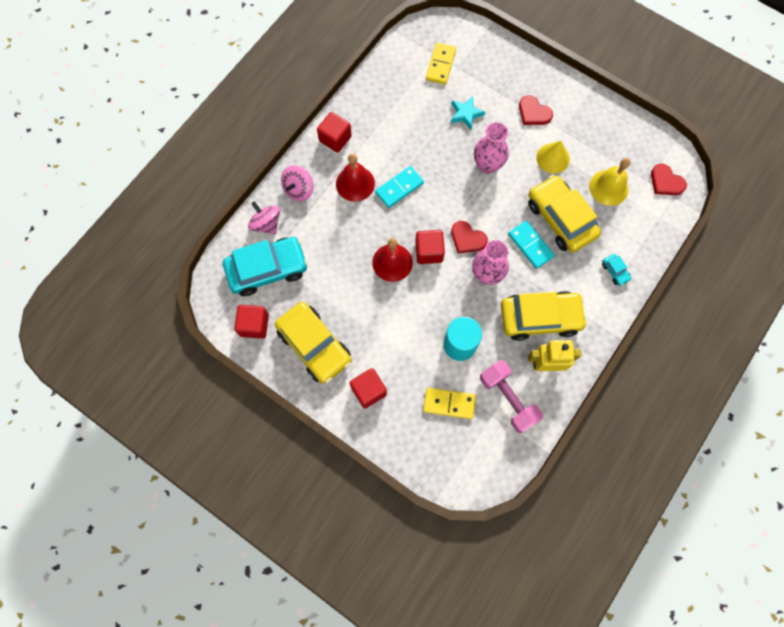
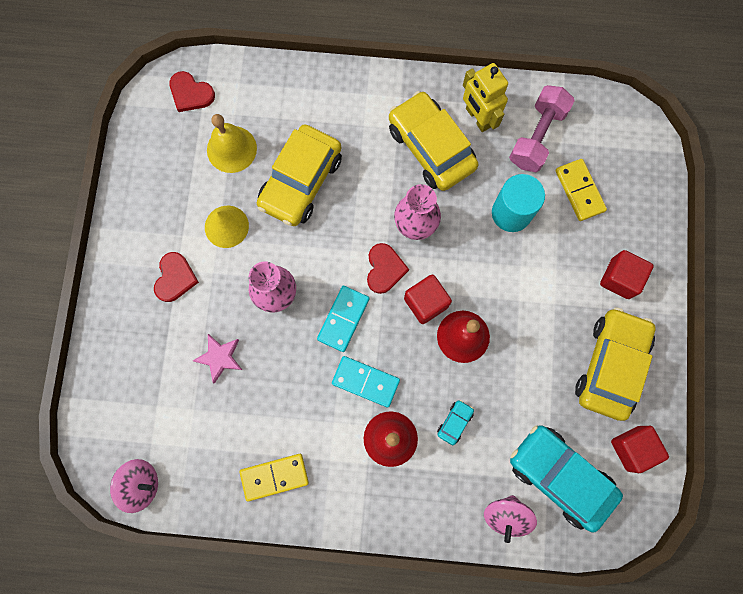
camera: 120 degrees left, 5 degrees up
pink spinning top [281,165,314,201] -> pink spinning top moved to [110,459,158,513]
red cube [317,112,352,153] -> none
yellow domino [426,42,456,85] -> yellow domino moved to [239,454,309,501]
turquoise star [451,96,485,129] -> pink star [193,334,242,384]
turquoise domino [508,221,555,269] -> turquoise domino moved to [317,286,369,352]
turquoise car [602,254,632,286] -> turquoise car moved to [437,400,474,445]
red heart [651,164,687,195] -> red heart turned 105 degrees clockwise [169,71,215,112]

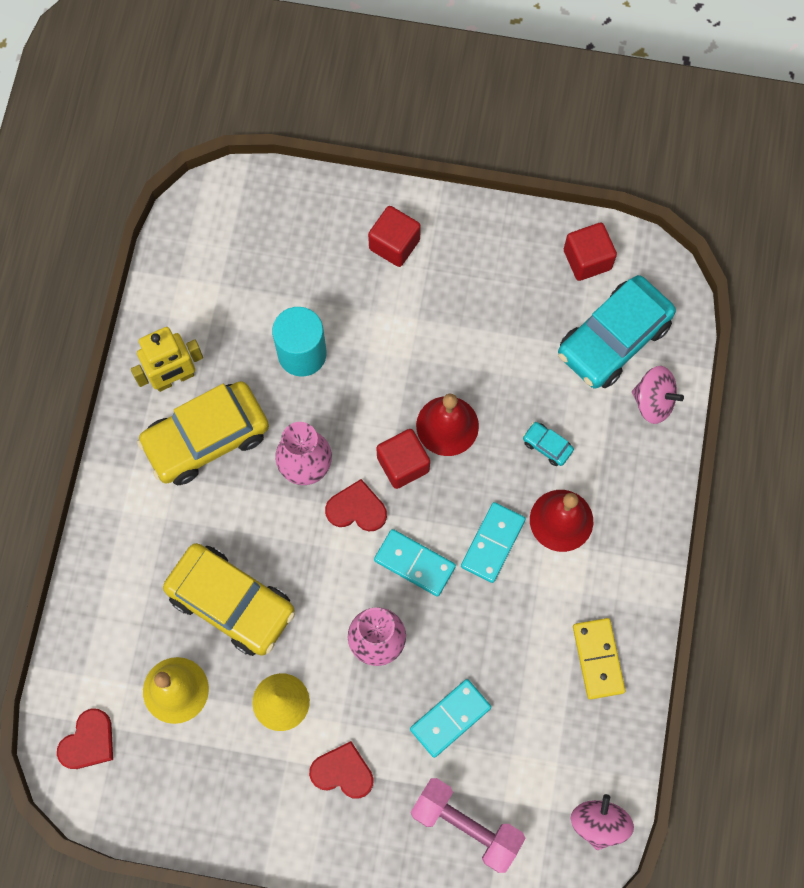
camera: 85 degrees left, 5 degrees down
pink star [193,334,242,384] -> turquoise domino [410,679,491,758]
pink dumbbell [509,85,575,172] -> pink dumbbell moved to [411,778,525,873]
yellow domino [555,159,607,221] -> none
yellow car [575,307,655,421] -> none

